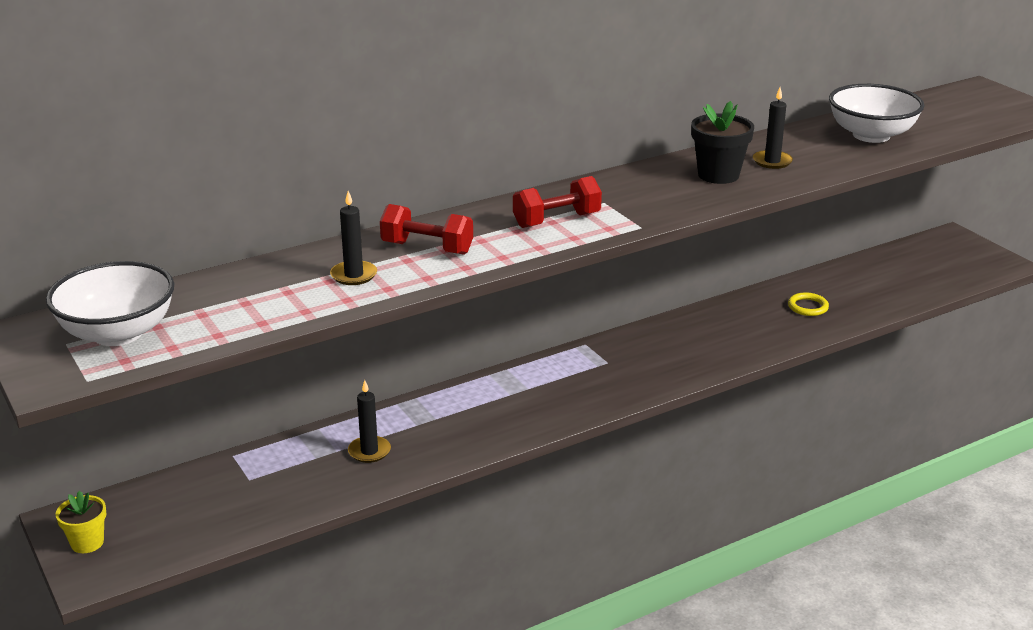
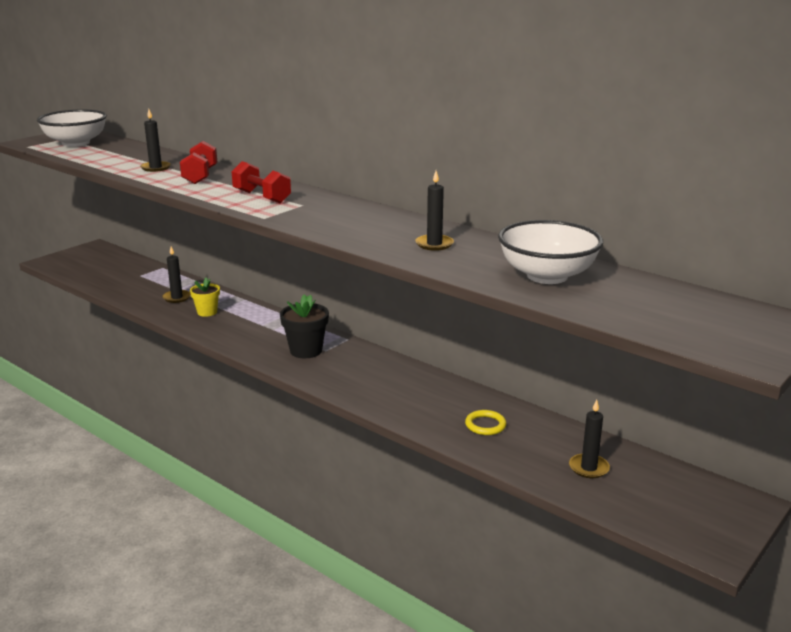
camera: 70 degrees right, 5 degrees down
yellow flower pot [55,491,106,553] -> yellow flower pot moved to [190,278,220,317]
black flower pot [691,101,754,184] -> black flower pot moved to [280,294,329,358]
none -> black candle [569,400,610,478]

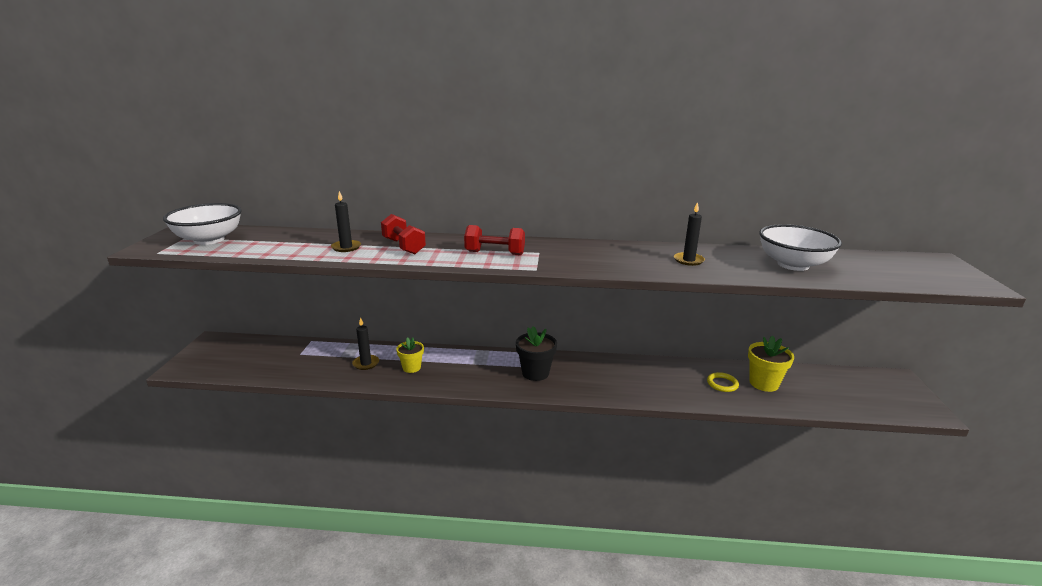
camera: 35 degrees left, 0 degrees up
black candle [569,400,610,478] -> none
none -> yellow flower pot [748,336,794,392]

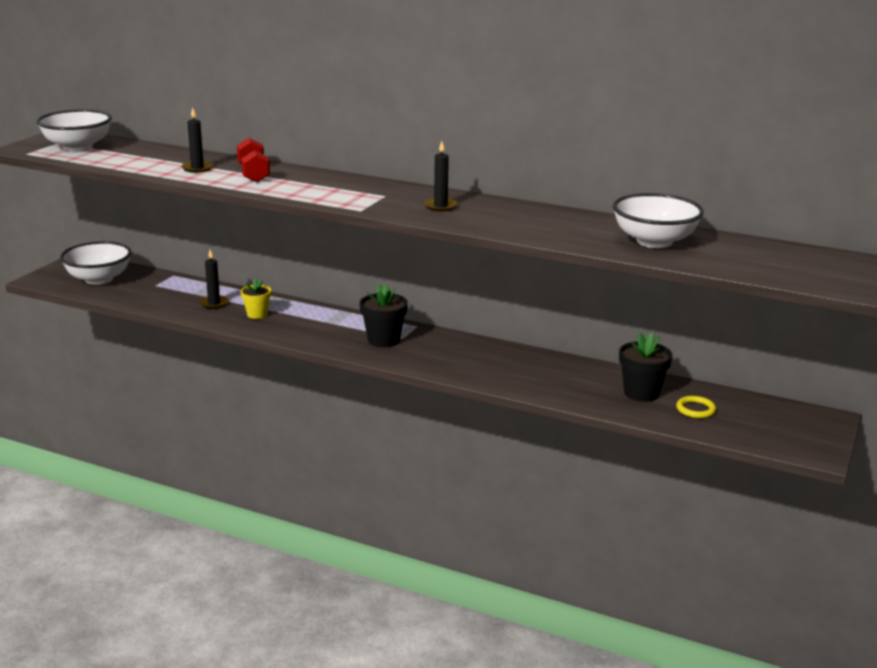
camera: 20 degrees right, 0 degrees up
red dumbbell [464,225,525,255] -> none
black candle [674,202,705,266] -> black candle moved to [424,141,458,212]
yellow ring [707,372,739,392] -> yellow ring moved to [676,396,716,418]
yellow flower pot [748,336,794,392] -> black flower pot [619,332,673,402]
none -> white bowl [60,241,131,285]

